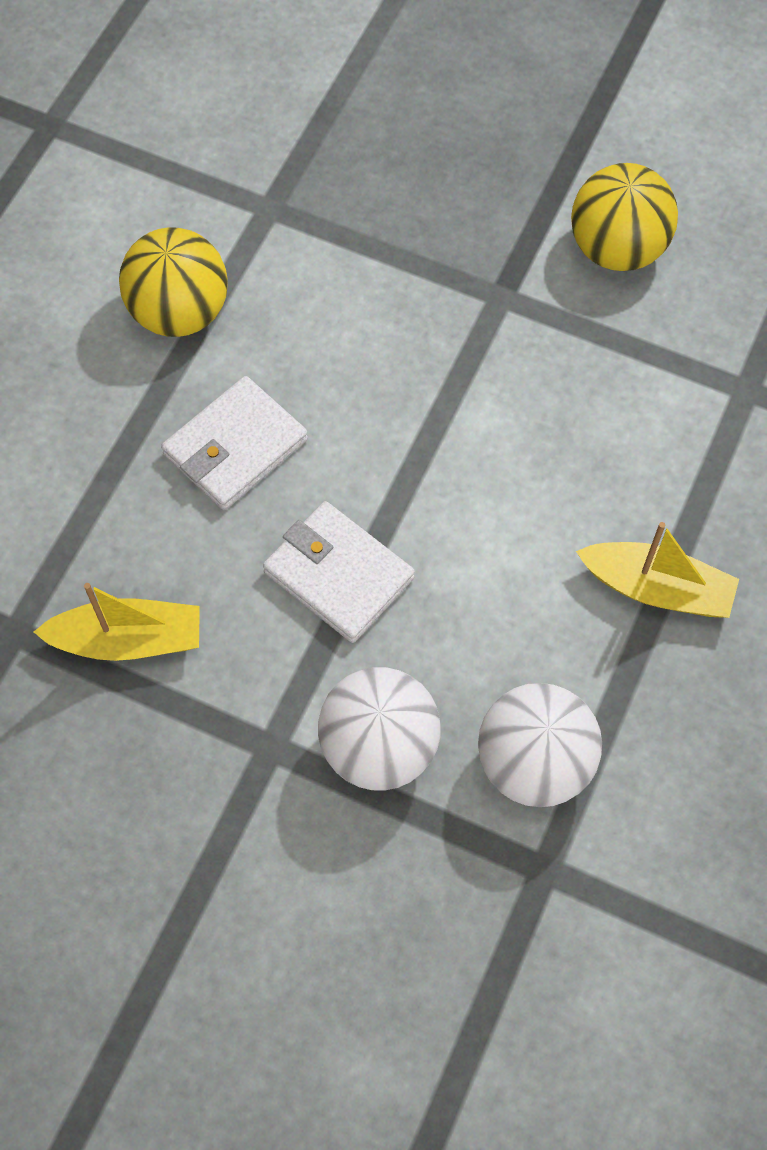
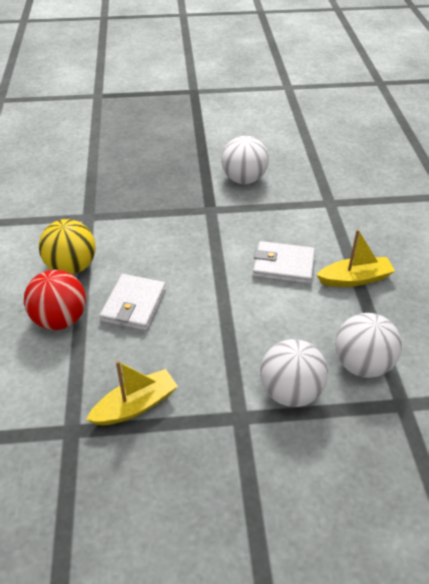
camera: 30 degrees left, 20 degrees down
white wallet [263,501,415,643] -> white wallet moved to [253,241,315,285]
yellow ball [571,163,678,271] -> white ball [221,136,269,184]
none -> red ball [24,270,86,330]

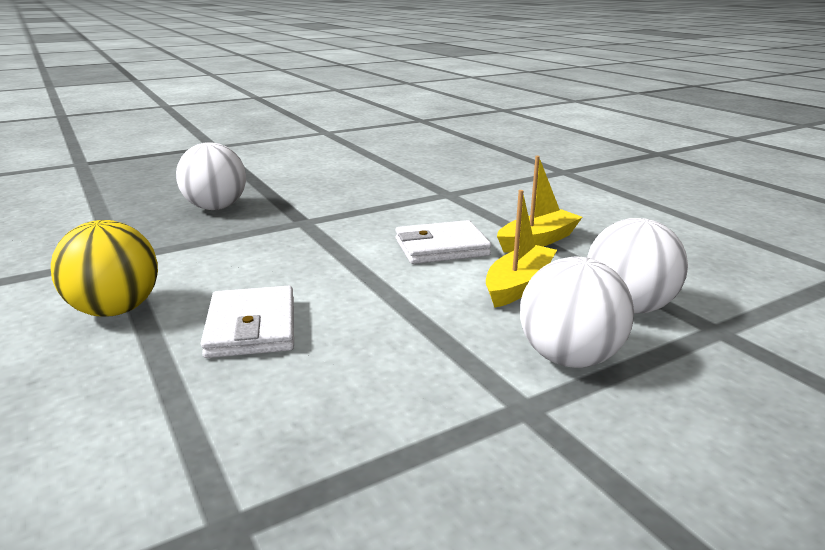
camera: 25 degrees left, 20 degrees down
red ball [24,270,86,330] -> none
yellow boat [86,361,178,425] -> yellow boat moved to [486,190,557,308]
white ball [221,136,269,184] -> white ball moved to [176,142,246,210]

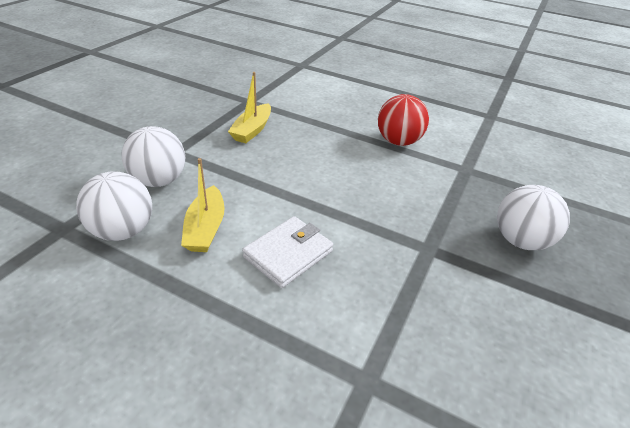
camera: 145 degrees right, 15 degrees up
yellow ball [51,220,158,317] -> red ball [378,94,429,146]
white wallet [201,286,294,358] -> none
yellow boat [497,156,582,253] -> yellow boat moved to [228,72,271,143]

